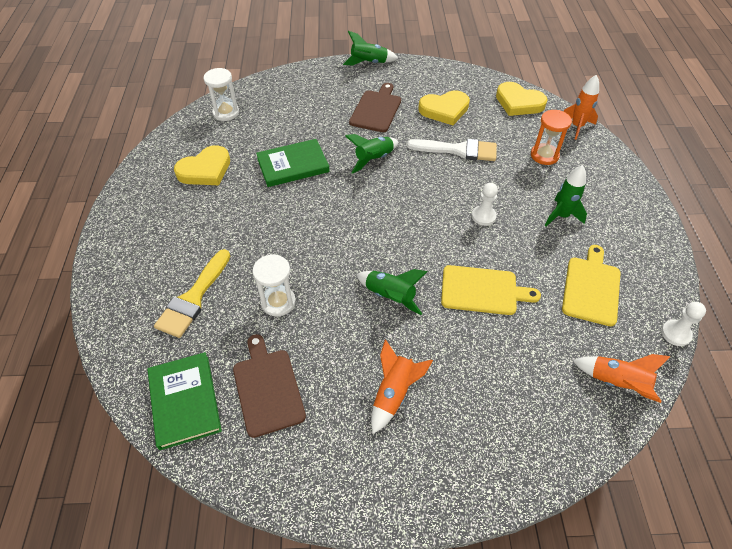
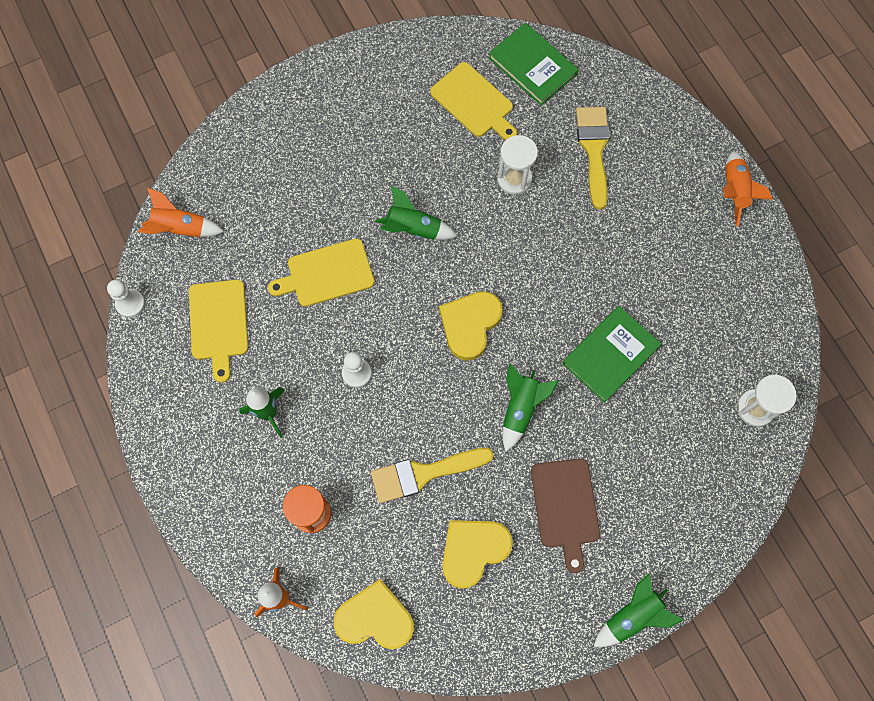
camera: 155 degrees right, 20 degrees up
yellow heart [174,145,230,185] -> yellow heart moved to [439,291,503,361]
brown cutting board [233,334,306,438] -> yellow cutting board [430,62,517,140]
orange rocket [371,340,433,434] -> orange rocket moved to [723,151,773,226]
white brush [407,139,497,161] -> yellow brush [371,448,494,503]

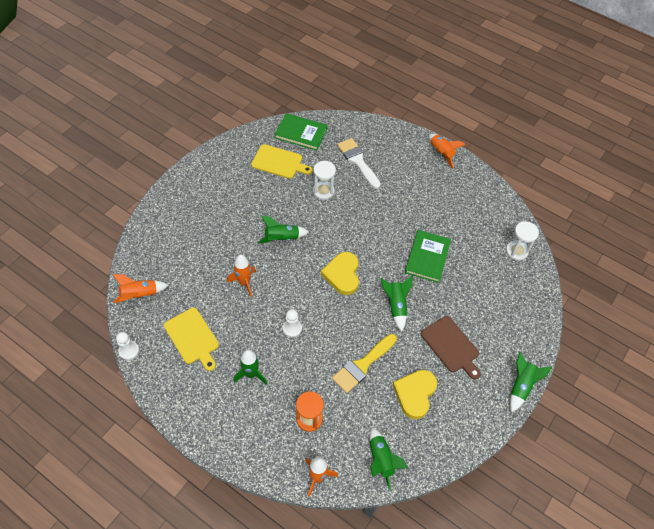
camera: 30 degrees left, 15 degrees down
yellow cutting board [268,238,374,307] -> orange rocket [227,255,256,297]
yellow heart [334,579,414,649] -> green rocket [369,428,408,490]
yellow brush [576,107,610,209] -> white brush [337,138,381,189]

